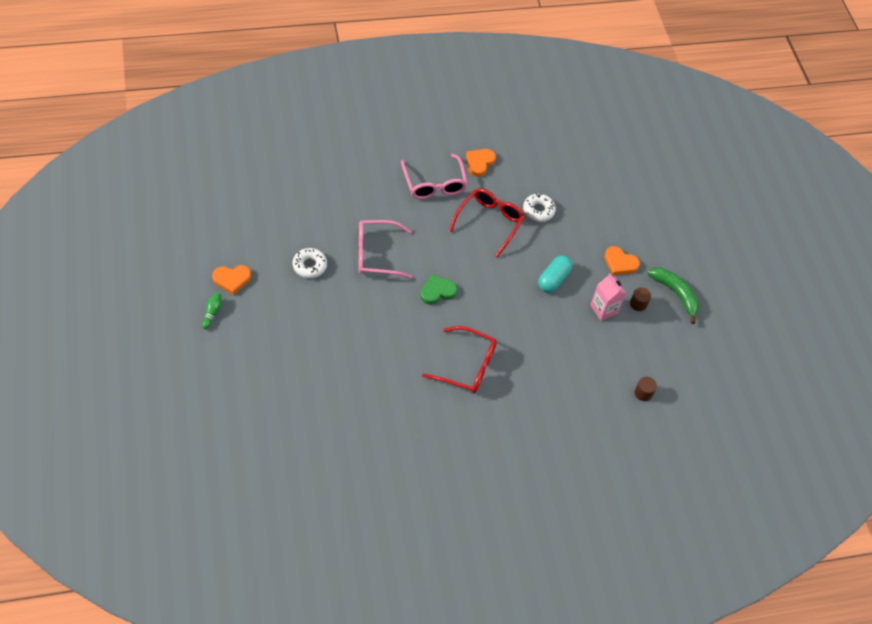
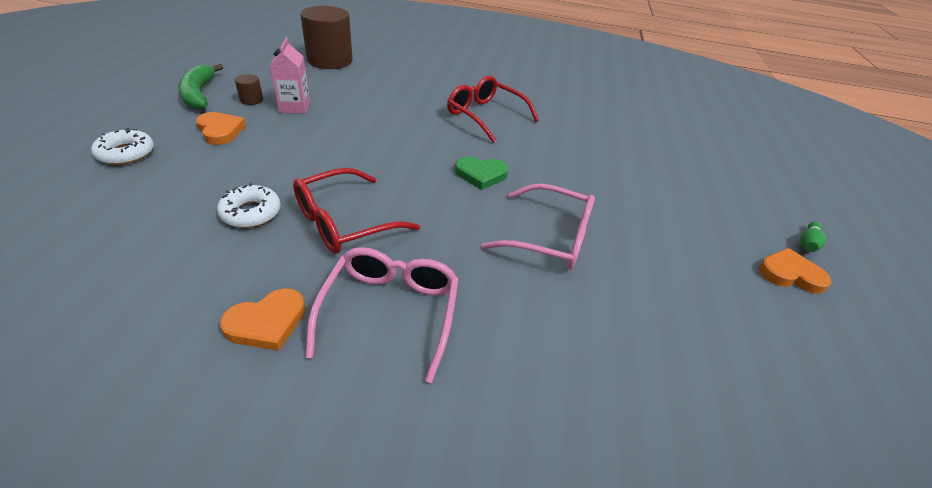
camera: 155 degrees left, 15 degrees down
white donut [293,248,327,278] -> white donut moved to [91,128,154,165]
turquoise capsule [538,255,572,293] -> none
brown cylinder [634,377,657,401] -> brown cylinder [300,6,353,69], size x2.41

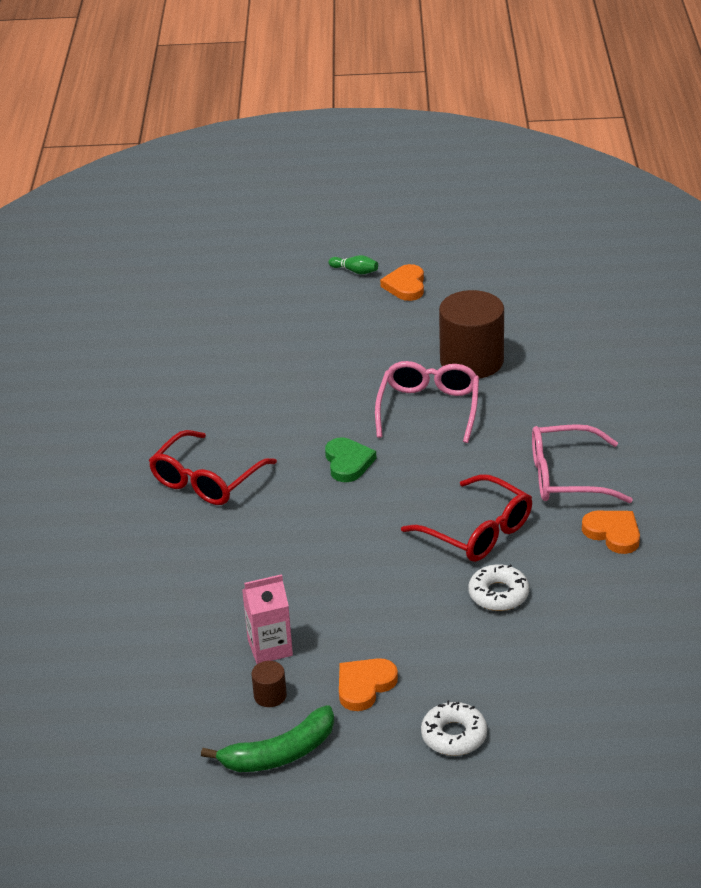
camera: 95 degrees left, 5 degrees down
brown cylinder [300,6,353,69] -> brown cylinder moved to [439,290,504,379]

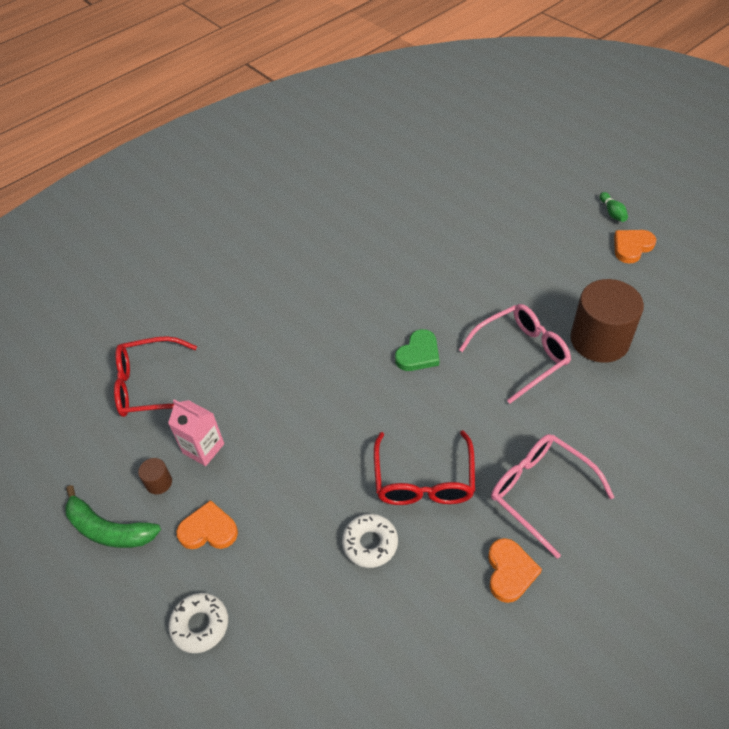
camera: 50 degrees right, 15 degrees up
red glasses [149,430,277,505] -> red glasses moved to [114,336,197,417]

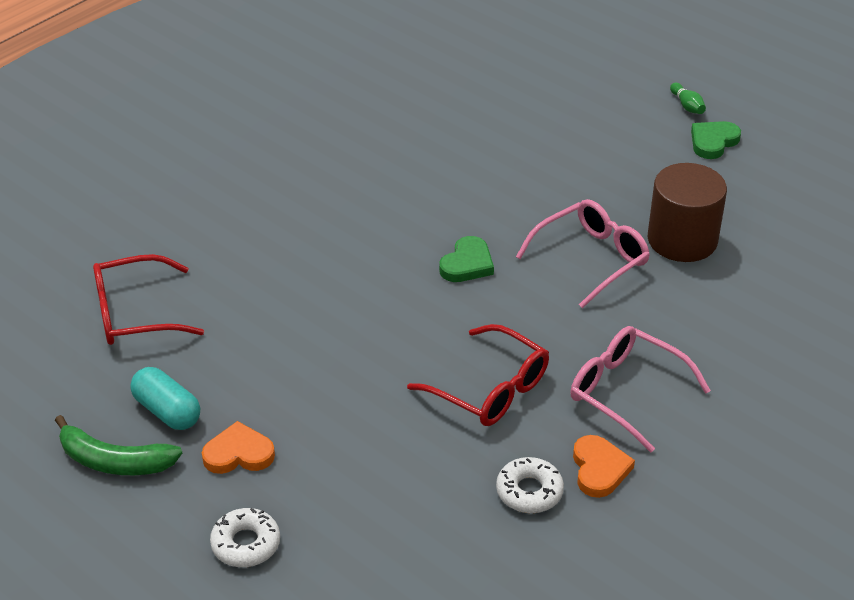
camera: 10 degrees left, 10 degrees down
brown cylinder [138,458,172,494] -> turquoise capsule [130,367,200,430]
pink carton [168,400,224,466] -> none
white donut [342,514,398,568] -> white donut moved to [496,457,564,513]
red glasses [374,430,475,505] -> red glasses turned 45 degrees counterclockwise [407,324,549,426]
orange heart [614,230,656,263] -> green heart [691,121,741,159]

